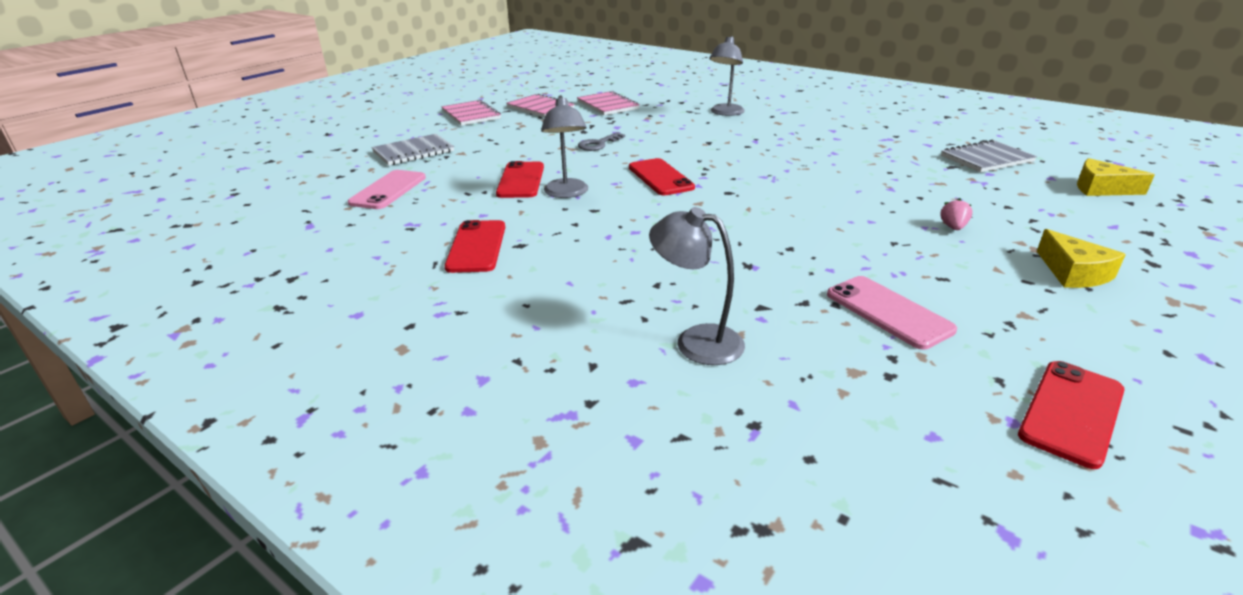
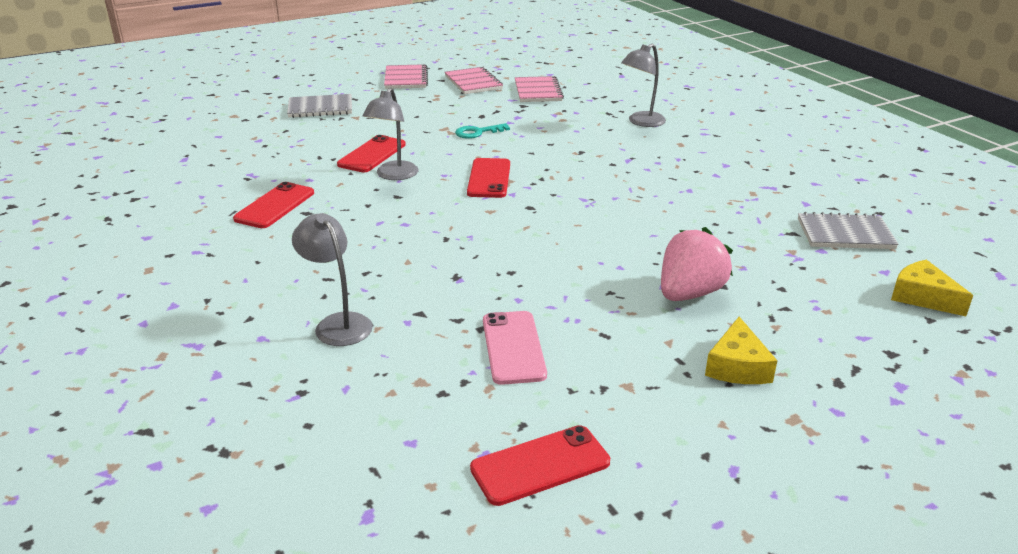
camera: 25 degrees right, 0 degrees up
pink phone [348,170,426,209] -> none
grey key [578,132,625,151] -> turquoise key [455,123,510,139]
pink strawberry [940,198,973,230] -> pink strawberry [661,227,733,301], size x2.30

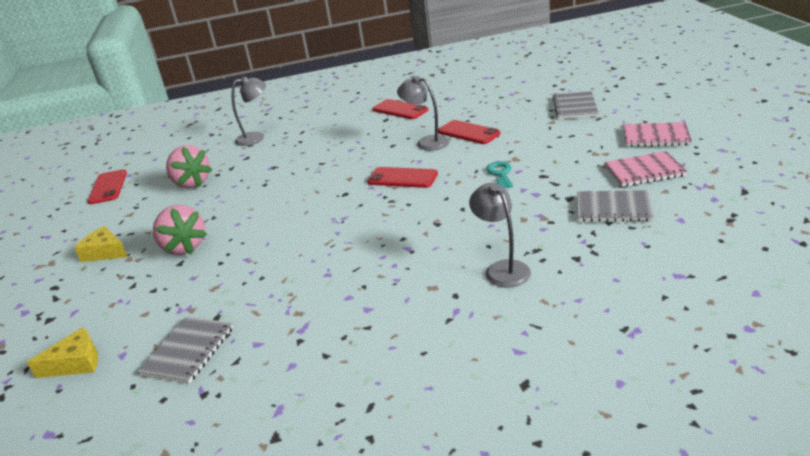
camera: 110 degrees right, 0 degrees up
pink phone [483,311,547,385] -> pink strawberry [166,145,212,188]
pink notebook [515,76,564,102] -> grey notebook [577,190,654,222]

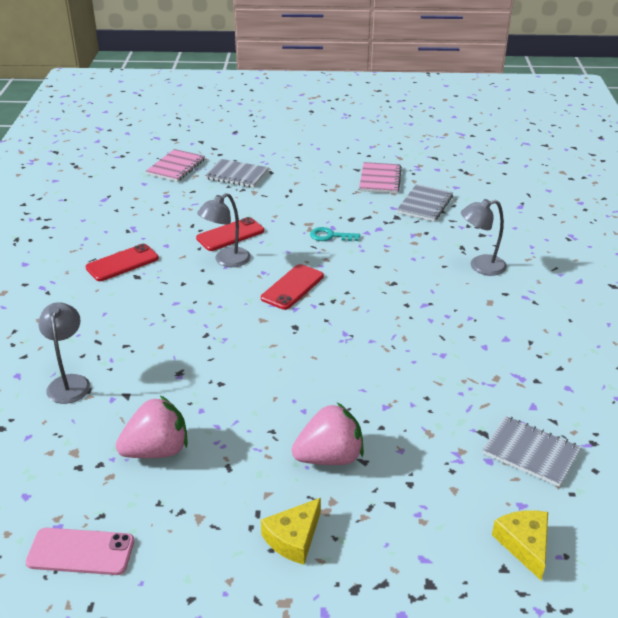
camera: 80 degrees left, 5 degrees up
red phone [87,169,127,204] -> pink phone [26,528,134,575]
pink notebook [623,122,692,147] -> pink notebook moved to [146,149,205,182]

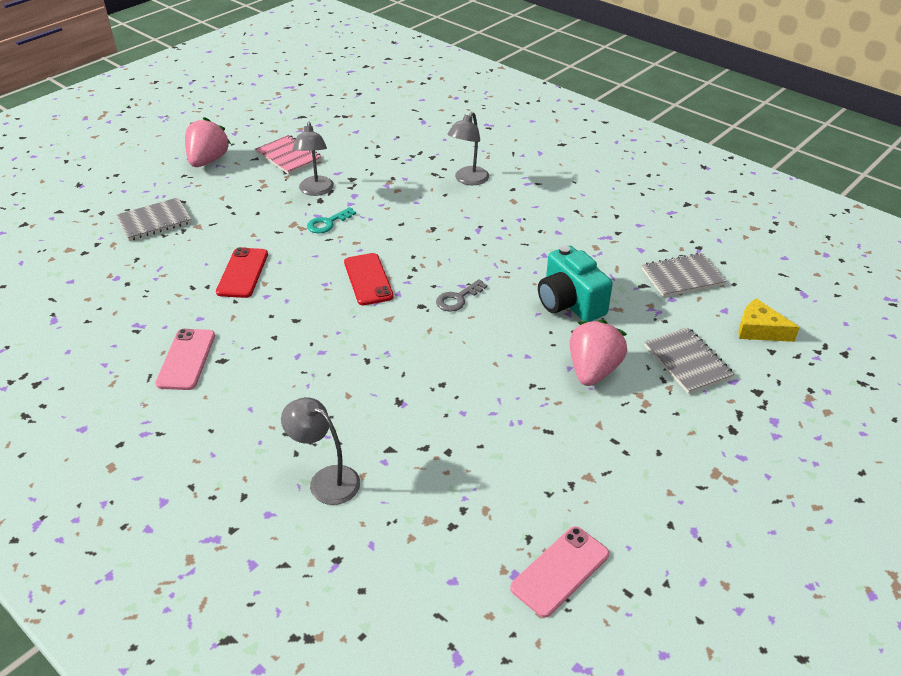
camera: 50 degrees left, 5 degrees up
red phone [85,244,159,281] -> pink phone [155,329,215,390]
pink strawberry [116,395,188,458] -> pink strawberry moved to [185,117,231,167]
pink notebook [146,149,205,182] -> none
grey lamp [197,193,251,267] -> grey lamp moved to [293,121,334,196]
yellow cheese [261,498,321,565] -> none
grey notebook [397,184,453,222] -> grey notebook moved to [644,327,734,394]
none -> grey key [436,279,487,312]
none -> turquoise camera [538,245,613,322]

